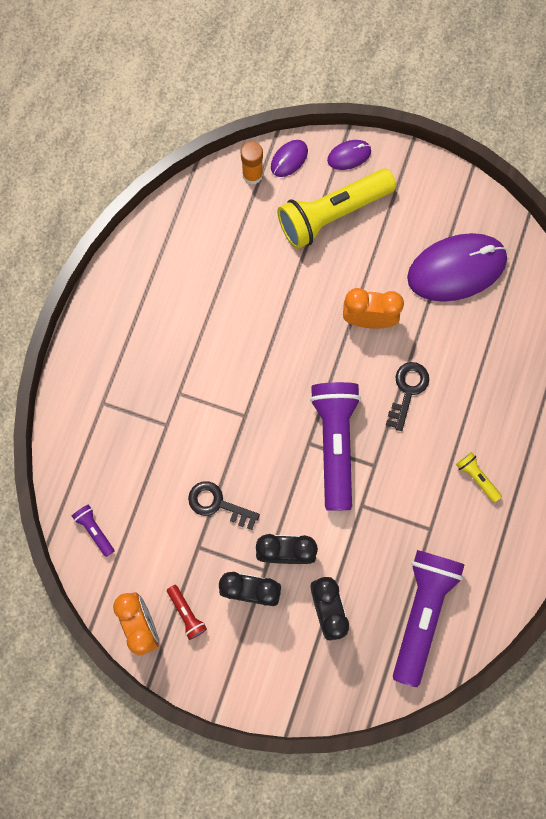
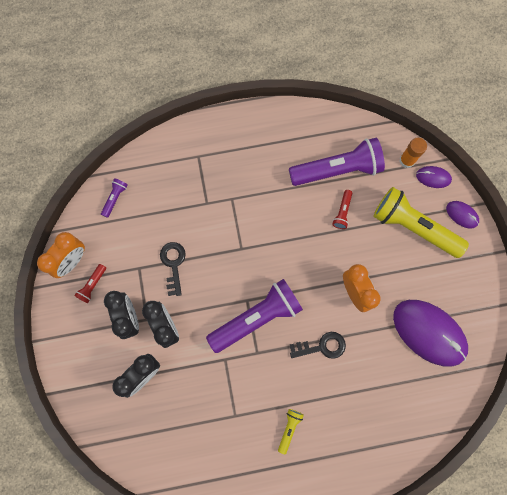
camera: 60 degrees right, 0 degrees up
purple flashlight [393,550,465,687] -> purple flashlight moved to [289,138,385,186]
none -> red flashlight [332,190,352,229]

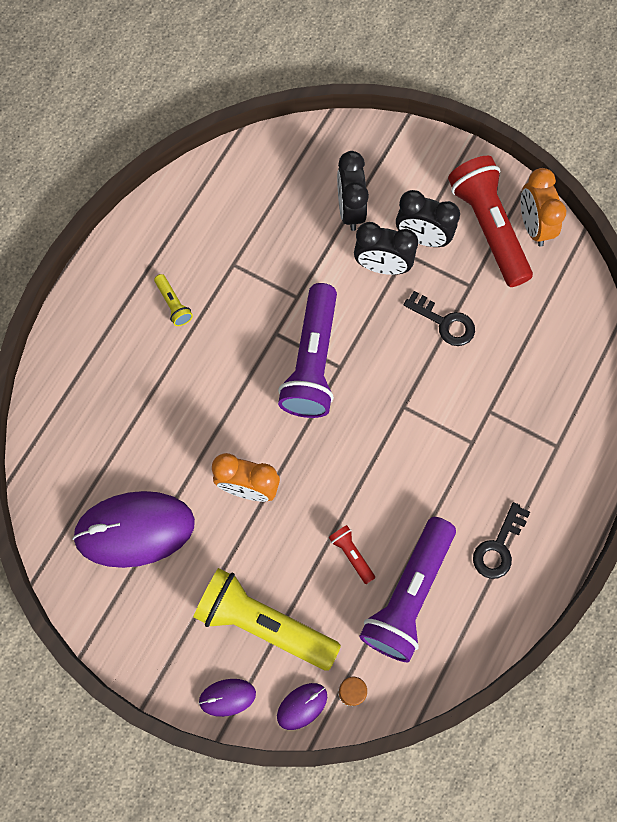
camera: 130 degrees right, 5 degrees down
red flashlight [74,264,106,304] -> red flashlight [448,156,533,287], size x2.35
purple flashlight [101,178,128,218] -> none
black key [290,332,346,359] -> black key moved to [473,502,530,579]
yellow flashlight [373,187,469,258] -> yellow flashlight turned 135 degrees counterclockwise [193,568,341,671]

